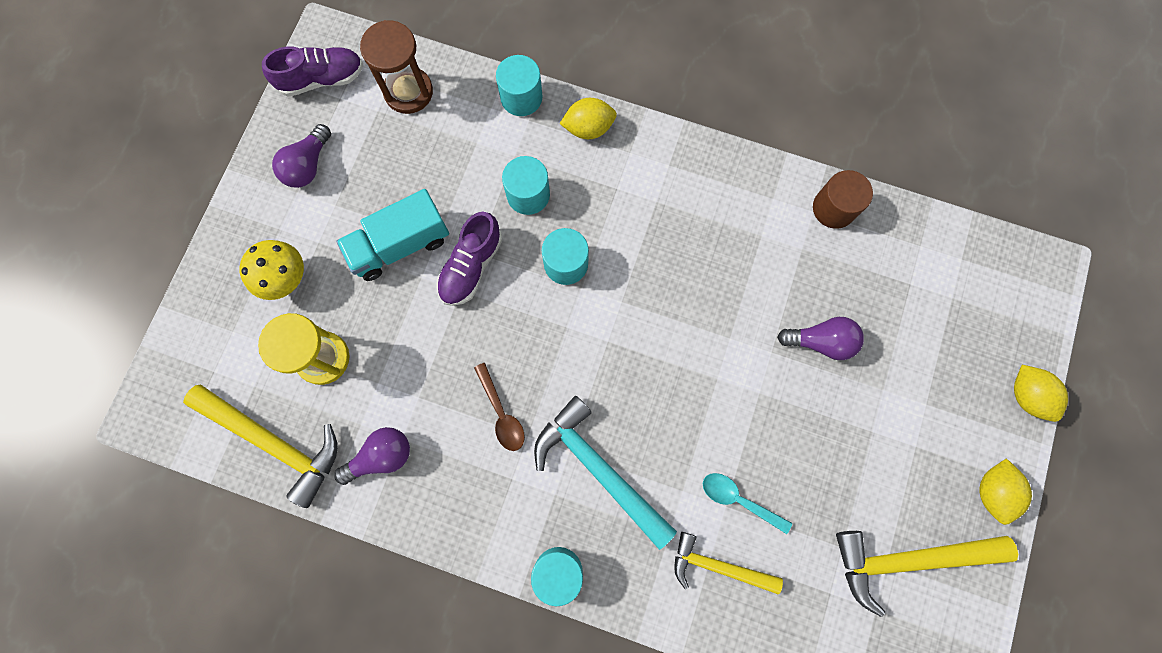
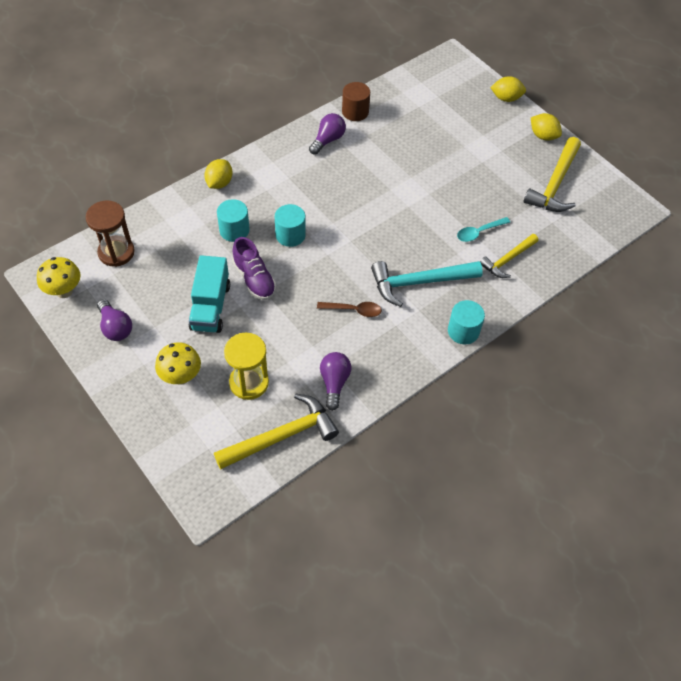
camera: 60 degrees left, 20 degrees down
purple shoe [262,46,363,97] -> yellow mushroom [37,257,81,298]
turquoise cylinder [496,55,543,116] -> none
purple light bulb [777,317,864,360] -> purple light bulb moved to [309,113,346,155]

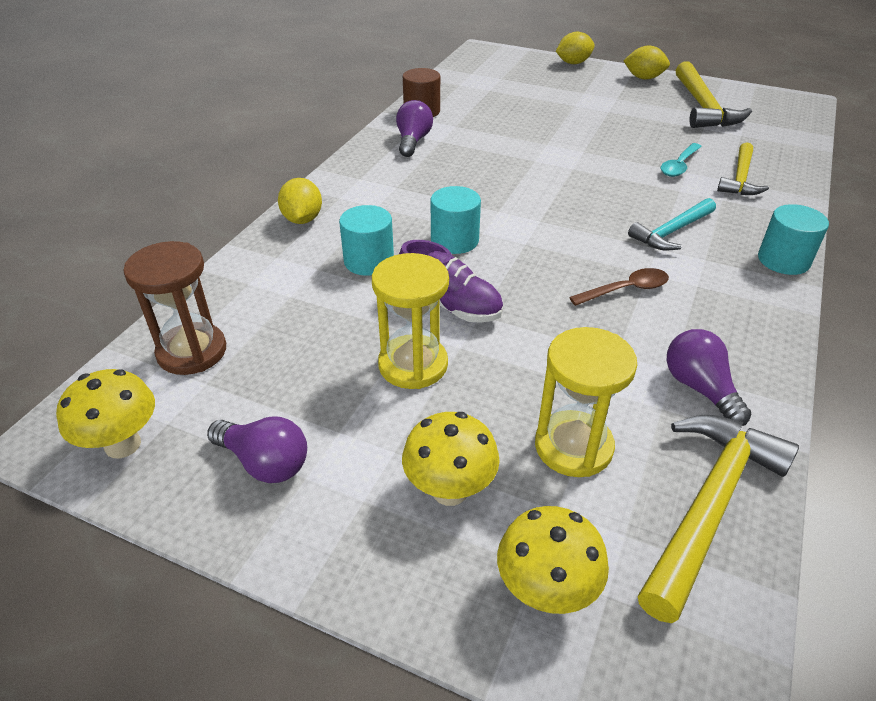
camera: 25 degrees left, 15 degrees down
turquoise truck [189,255,230,333] -> yellow hourglass [372,253,449,389]
turquoise hammer [371,261,483,307] -> turquoise hammer [628,198,716,251], size x0.64
none -> yellow mushroom [497,506,609,614]

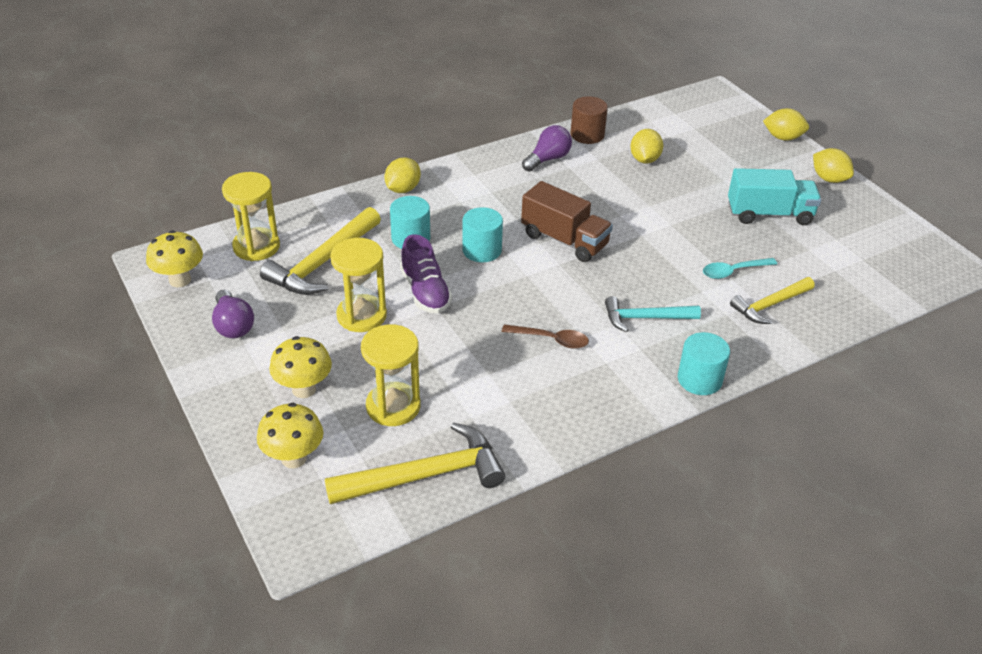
camera: 35 degrees right, 0 degrees up
brown hourglass [124,241,226,375] -> yellow hourglass [222,172,280,261]
purple light bulb [666,329,751,426] -> none
yellow hammer [676,61,752,128] -> yellow hammer moved to [260,207,381,295]
none -> brown truck [521,181,613,262]
none -> yellow lemon [630,129,663,163]
none -> turquoise truck [728,168,821,226]

